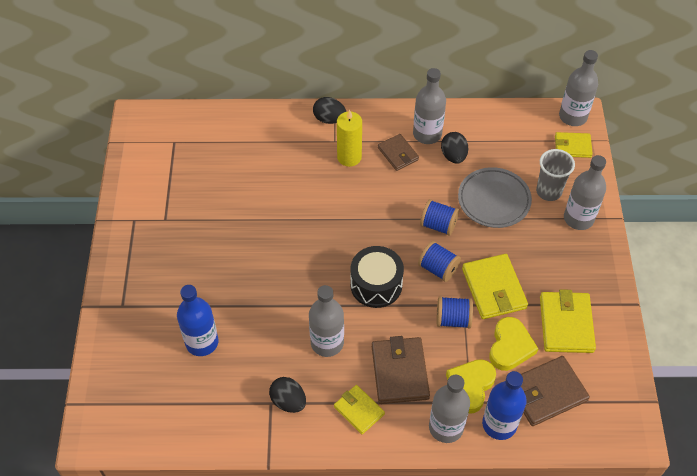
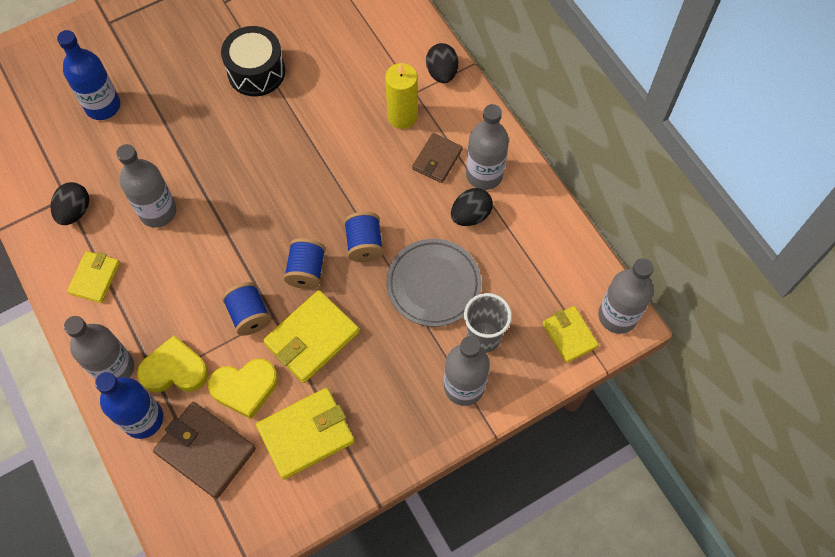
camera: 60 degrees right, 10 degrees up
black drum [350,246,404,308] -> black drum moved to [221,26,285,96]
brown wallet [372,336,430,404] -> none

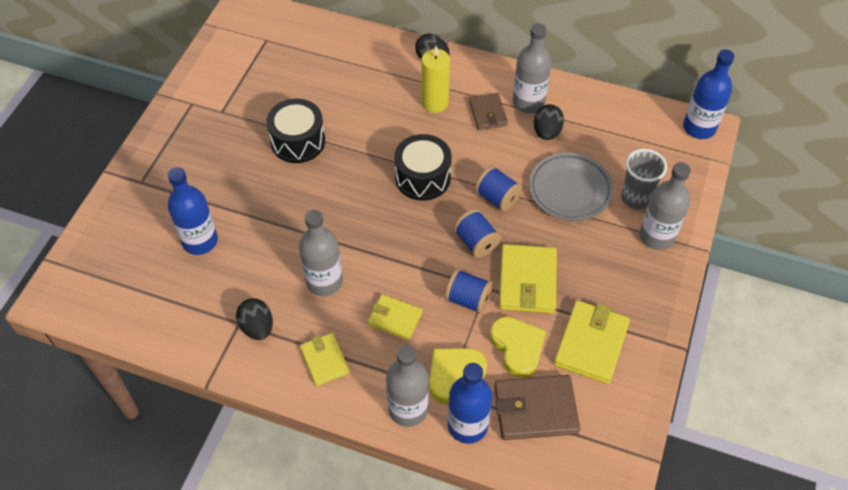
camera: 40 degrees left, 10 degrees down
yellow heart [208,359,278,419] -> yellow heart turned 60 degrees counterclockwise [490,317,546,378]
yellow wallet [542,306,599,363] -> yellow wallet moved to [368,294,422,340]
grey bottle [598,258,654,334] -> blue bottle [683,50,735,139]
none -> black drum [394,134,452,201]

